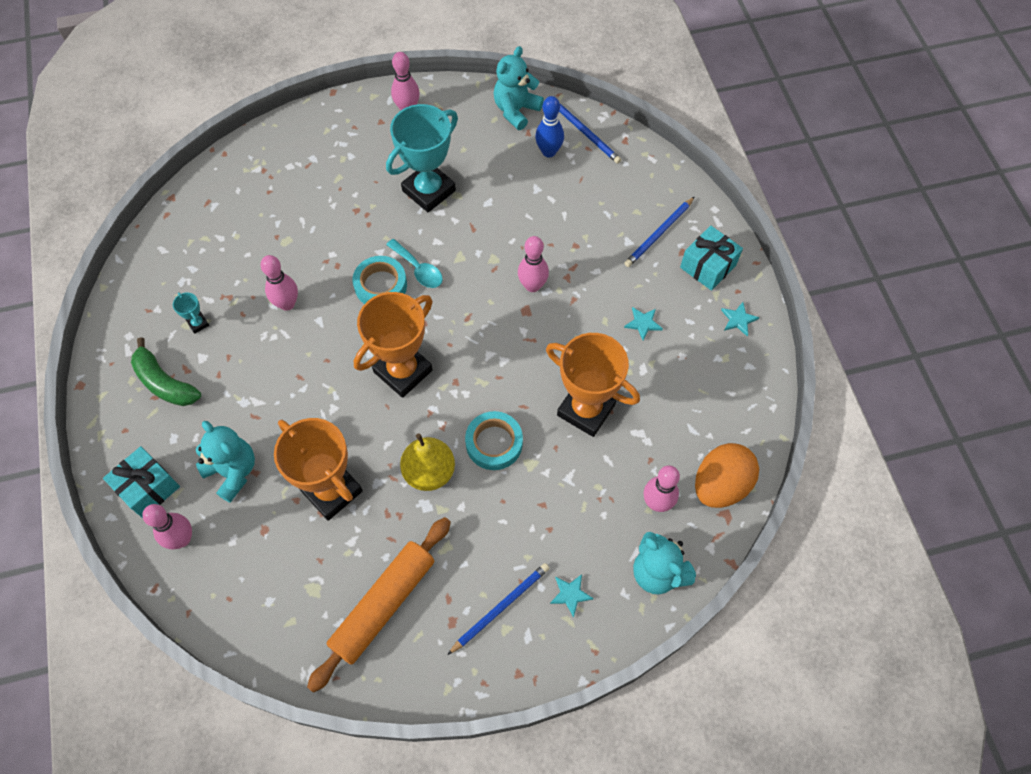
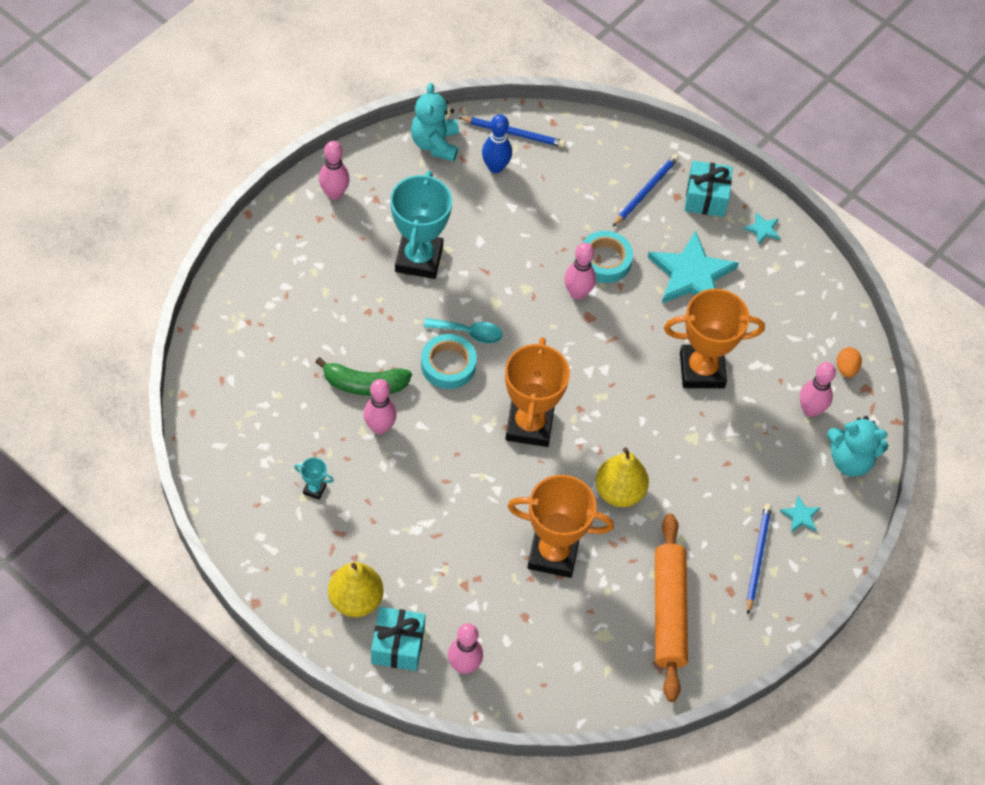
camera: 40 degrees left, 5 degrees down
green banana [131,337,201,406] -> green banana moved to [315,357,412,396]
turquoise teddy bear [196,421,255,503] -> none
turquoise tape [465,411,523,470] -> turquoise tape moved to [582,231,633,283]
blue pencil [624,197,695,267] -> blue pencil turned 150 degrees counterclockwise [612,154,679,227]
turquoise star [624,307,663,340] -> turquoise star [648,231,739,303], size x2.39
orange egg [695,443,759,508] -> orange egg [837,347,862,377], size x0.48
none -> yellow pear [328,562,384,617]

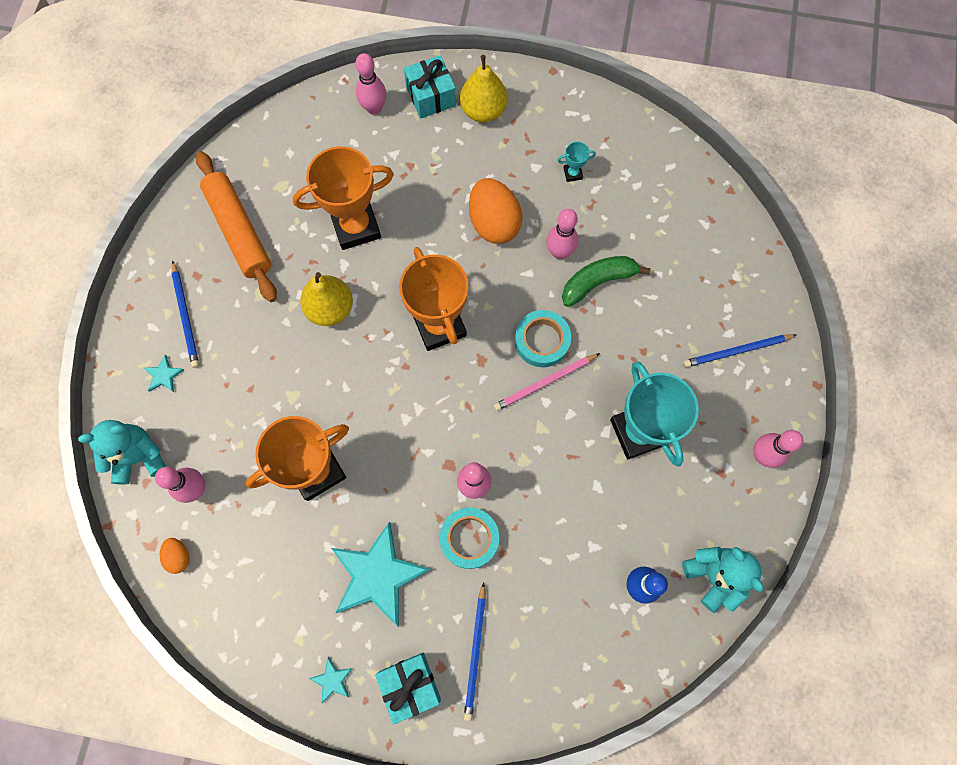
camera: 155 degrees right, 15 degrees up
turquoise spoon [424,318,503,344] -> pink pencil [493,353,600,411]
blue pencil [458,117,565,147] -> blue pencil moved to [683,334,796,367]
none -> orange egg [469,178,523,244]

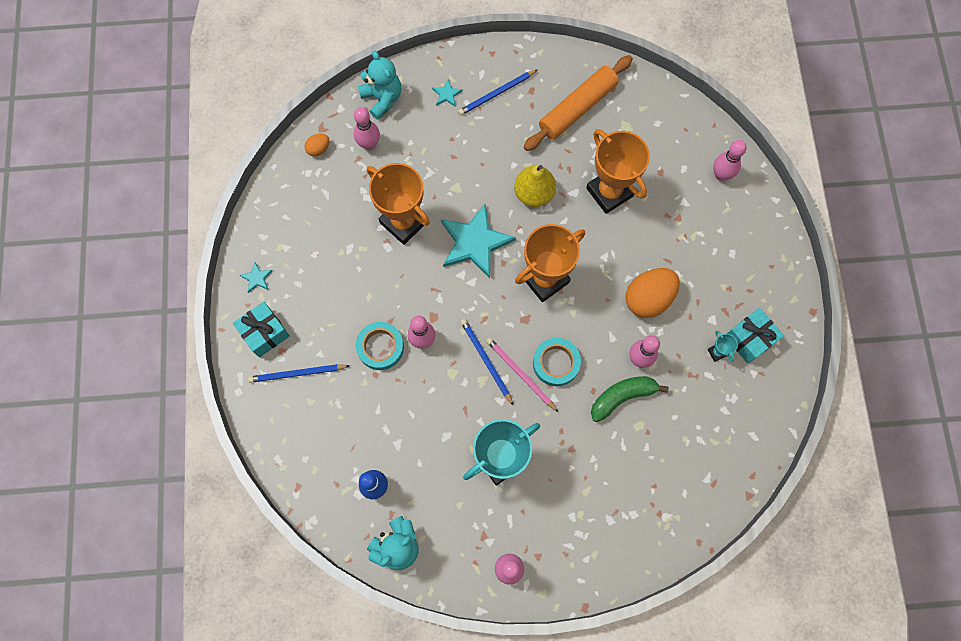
camera: 75 degrees right, 0 degrees up
turquoise star [331,522,431,627] -> turquoise star moved to [441,204,516,278]
turquoise gift [404,55,456,118] -> turquoise gift moved to [727,308,784,364]
yellow pear [460,55,507,123] -> none
green banana [562,256,651,307] -> green banana turned 75 degrees counterclockwise [591,376,669,422]
blue pencil [683,334,796,367] -> blue pencil moved to [460,319,514,406]

